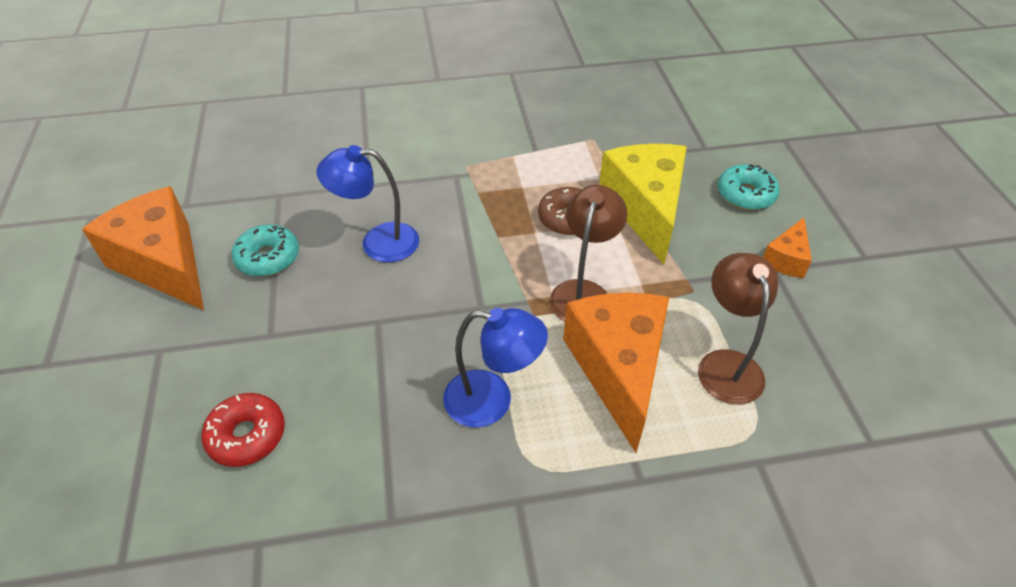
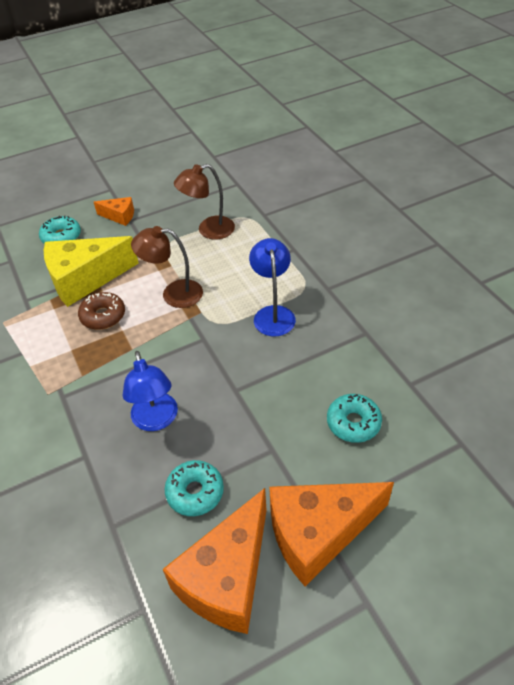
camera: 105 degrees left, 0 degrees up
red donut [201,393,285,467] -> turquoise donut [327,394,382,443]
orange cheese [563,293,669,453] -> orange cheese moved to [269,482,394,586]

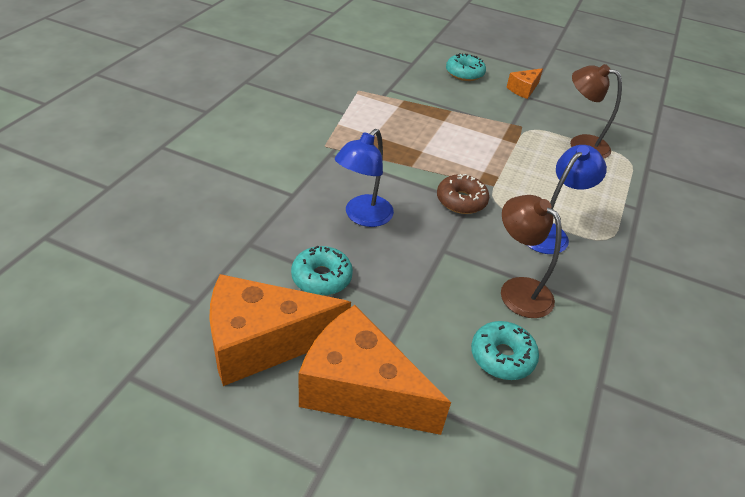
camera: 45 degrees right, 5 degrees down
yellow cheese [44,236,139,307] -> none
brown donut [78,292,125,330] -> brown donut moved to [437,174,489,214]
orange cheese [94,197,134,226] -> orange cheese turned 75 degrees clockwise [507,68,543,99]
brown lamp [131,226,203,308] -> brown lamp moved to [501,195,562,318]

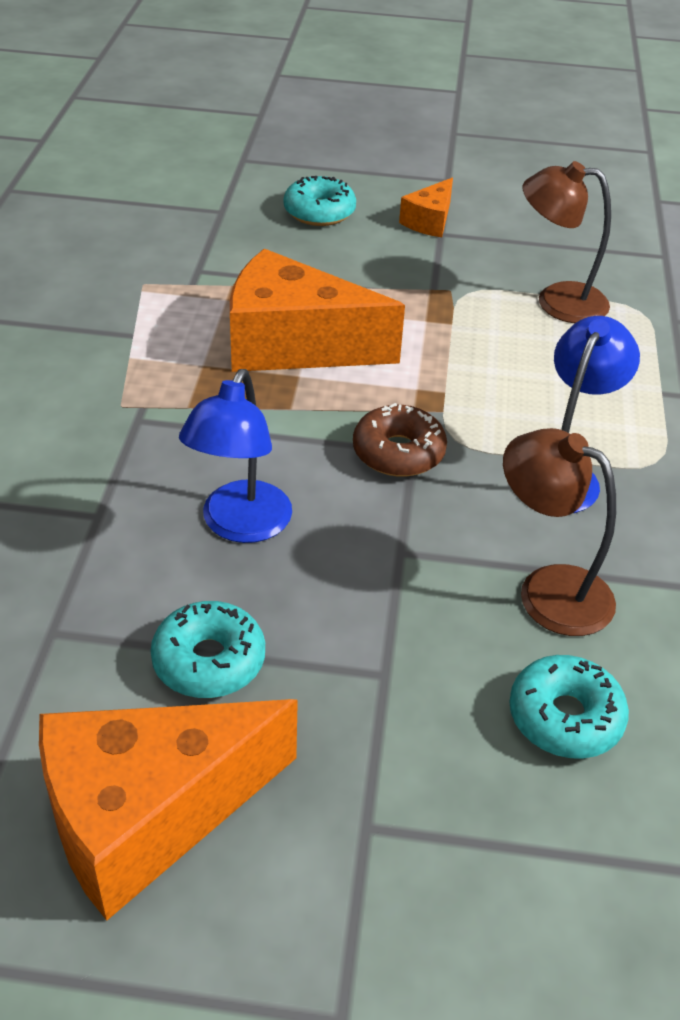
camera: 15 degrees left, 0 degrees up
orange cheese [298,305,451,435] -> orange cheese moved to [230,249,405,372]

